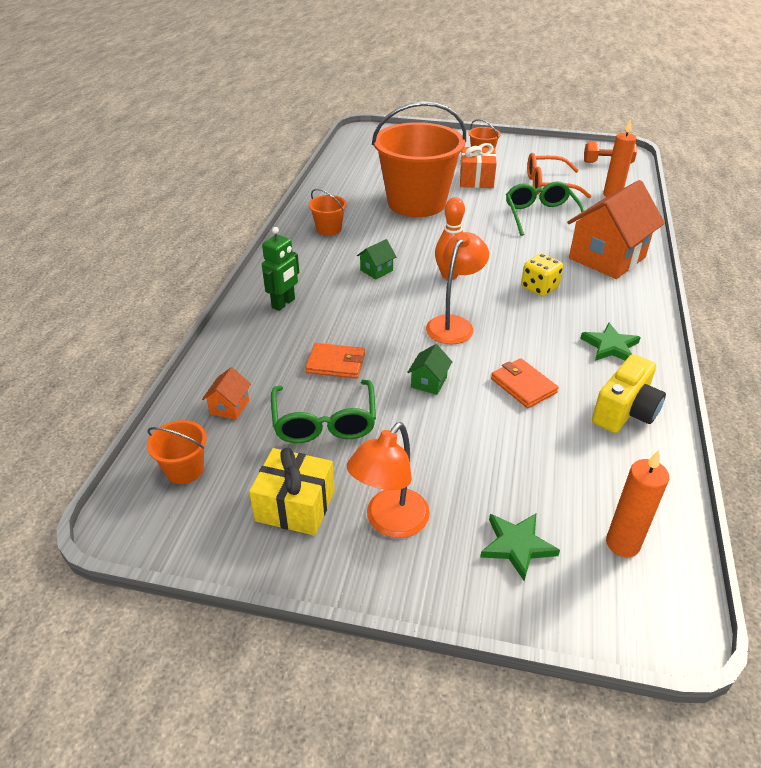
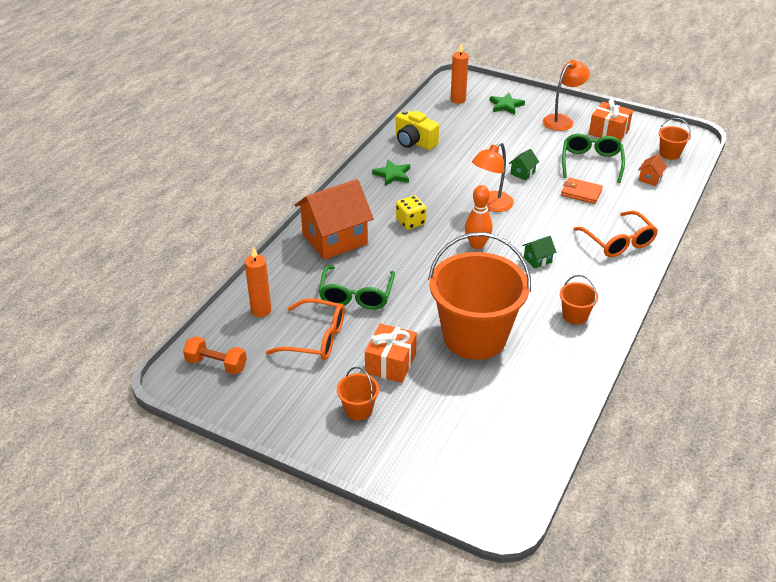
camera: 165 degrees left, 0 degrees up
yellow gift [249,447,335,536] -> orange gift [589,99,633,141]
green robot [262,227,299,311] -> orange glasses [573,211,658,257]
orange wallet [491,359,559,408] -> none
yellow camera [592,354,666,433] -> yellow camera turned 105 degrees counterclockwise [396,110,439,150]

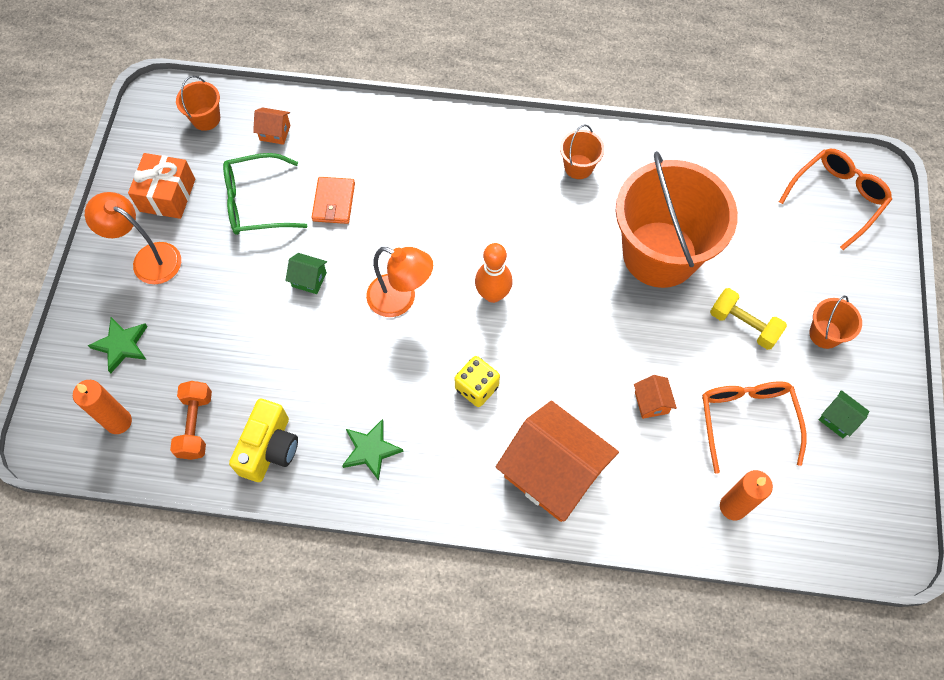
camera: 110 degrees left, 25 degrees up
orange dumbbell [183,336,247,375] -> orange dumbbell moved to [170,381,212,460]
green glasses [319,266,395,310] -> orange house [634,375,677,419]
orange gift [365,323,417,383] -> yellow dumbbell [710,288,787,350]
green house [522,236,557,268] -> green house moved to [819,390,870,438]
orange glasses [573,211,658,257] -> orange glasses moved to [779,149,892,250]

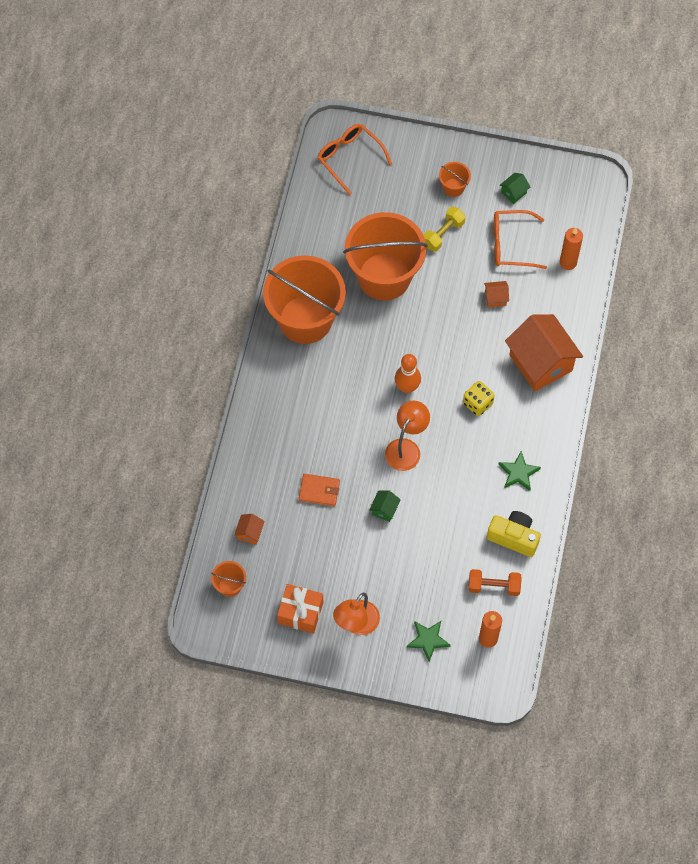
camera: 85 degrees left, 0 degrees up
green glasses [223,153,307,235] -> none
orange house [496,401,619,522] -> orange house turned 75 degrees counterclockwise [505,314,583,391]
orange bucket [560,125,605,179] -> orange bucket [263,255,346,344], size x2.47

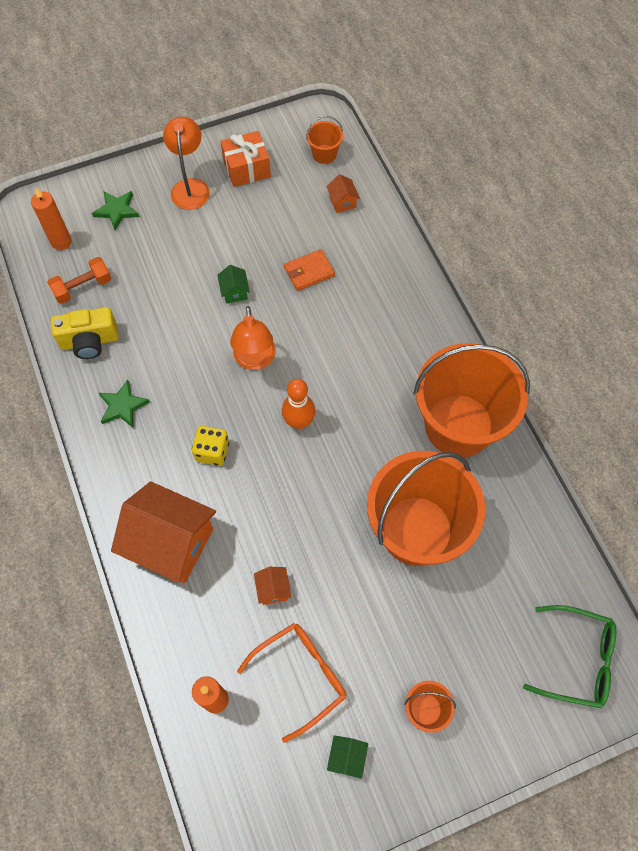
camera: 145 degrees right, 0 degrees up
orange glasses [317,124,392,195] -> green glasses [523,605,616,708]
yellow dumbbell [423,207,465,252] -> none
orange house [484,281,509,307] -> orange house turned 60 degrees counterclockwise [254,567,291,605]

